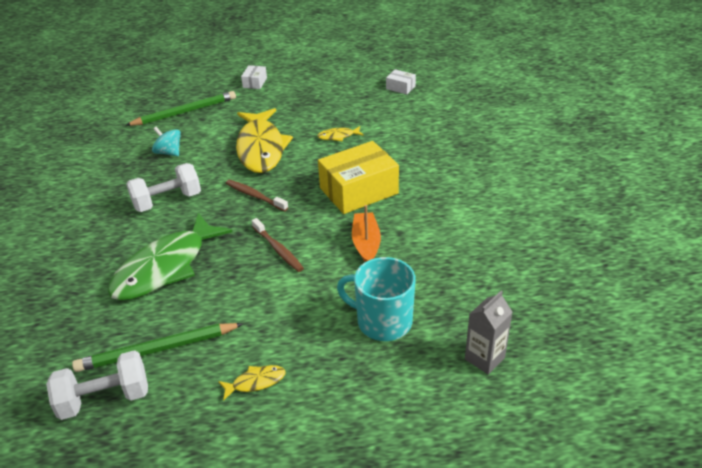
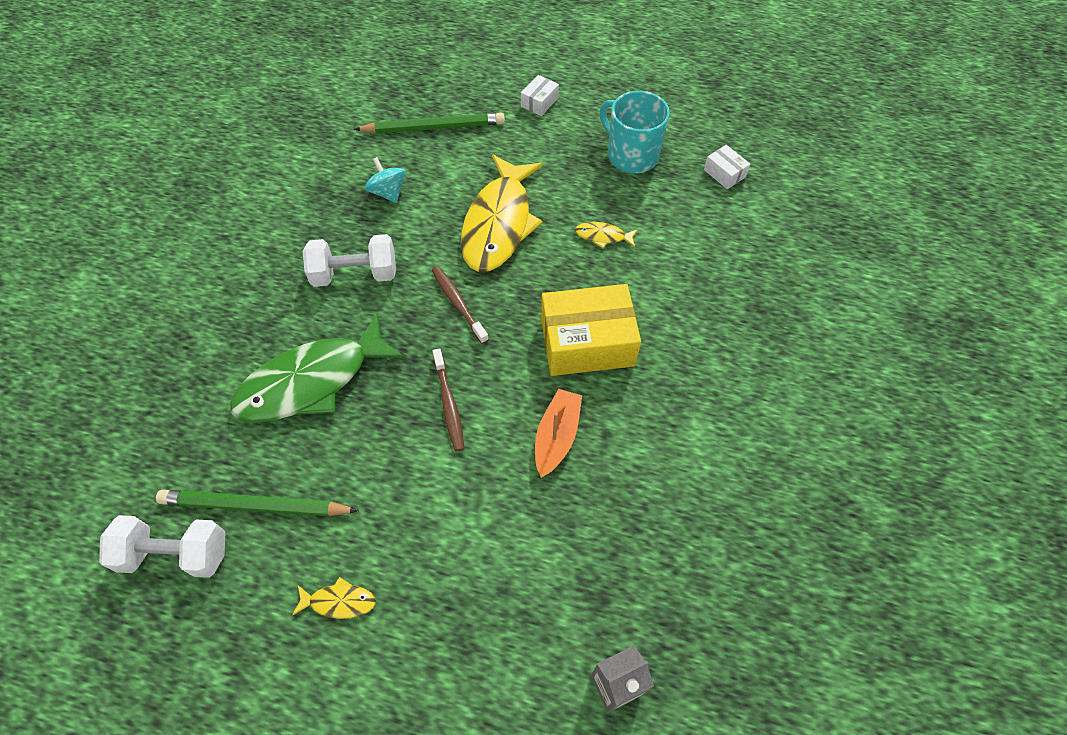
camera: 20 degrees right, 20 degrees up
turquoise mug [337,257,416,341] -> turquoise mug moved to [600,91,670,173]

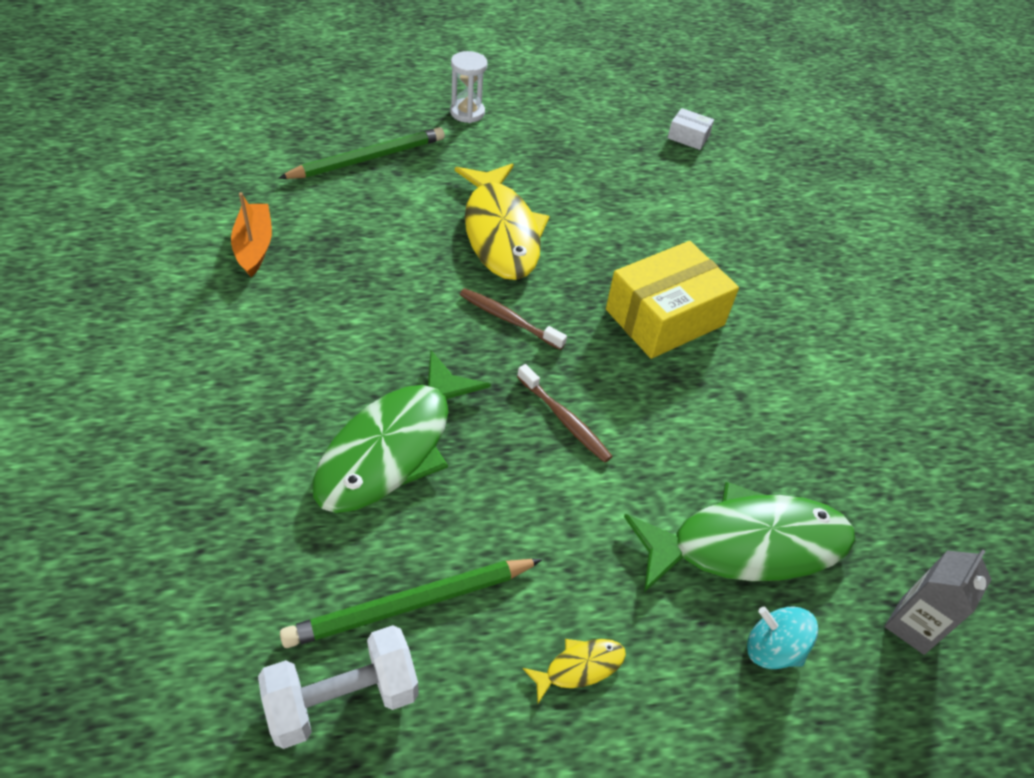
camera: 30 degrees left, 10 degrees down
white dumbbell [303,234,396,287] -> none
turquoise spinning top [365,157,406,203] -> turquoise spinning top moved to [747,606,818,669]
white box [521,75,559,116] -> white hourglass [450,51,487,123]
orange boat [535,389,582,478] -> orange boat moved to [231,192,272,277]
yellow fish [575,222,638,248] -> none
turquoise mug [600,91,670,173] -> none
none -> green fish [624,482,855,592]

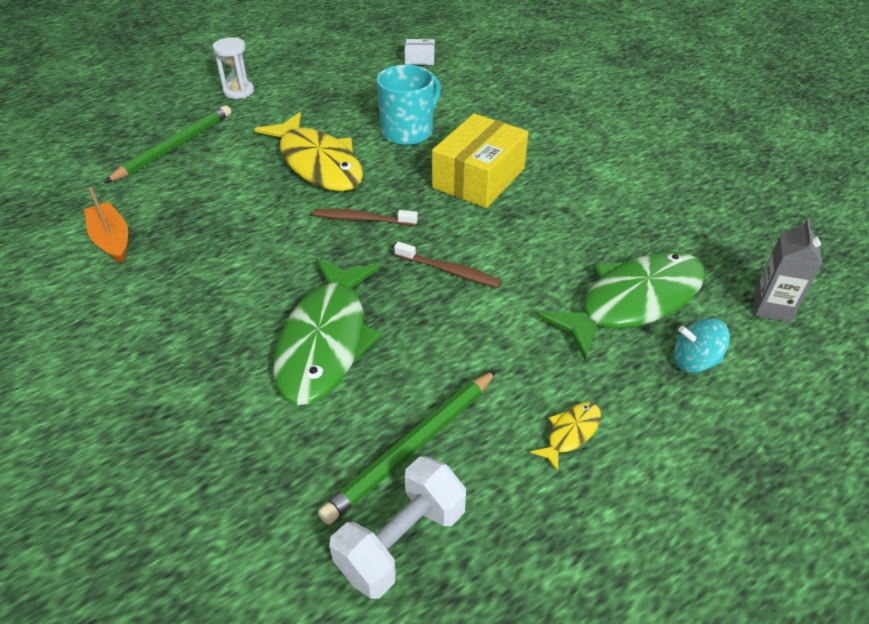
camera: 20 degrees left, 5 degrees down
none -> turquoise mug [377,65,441,145]

